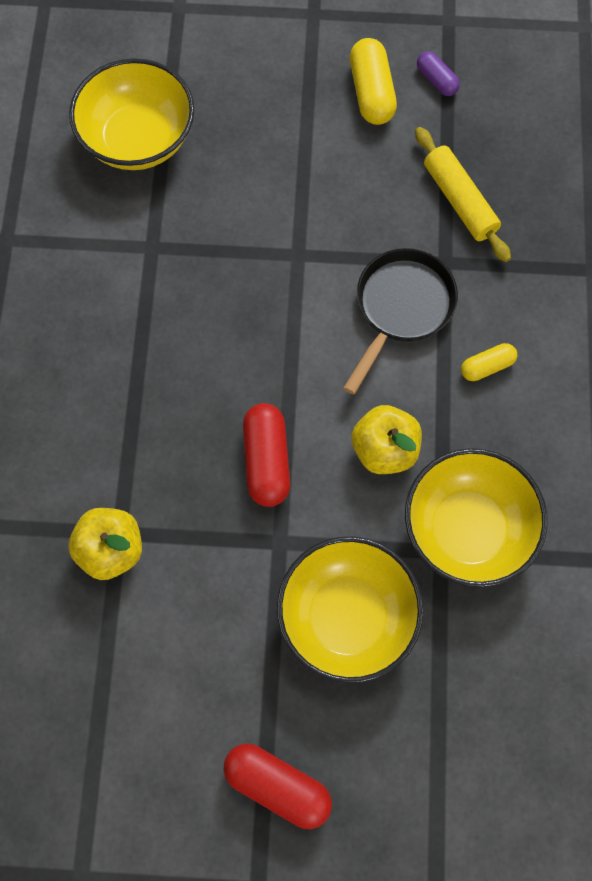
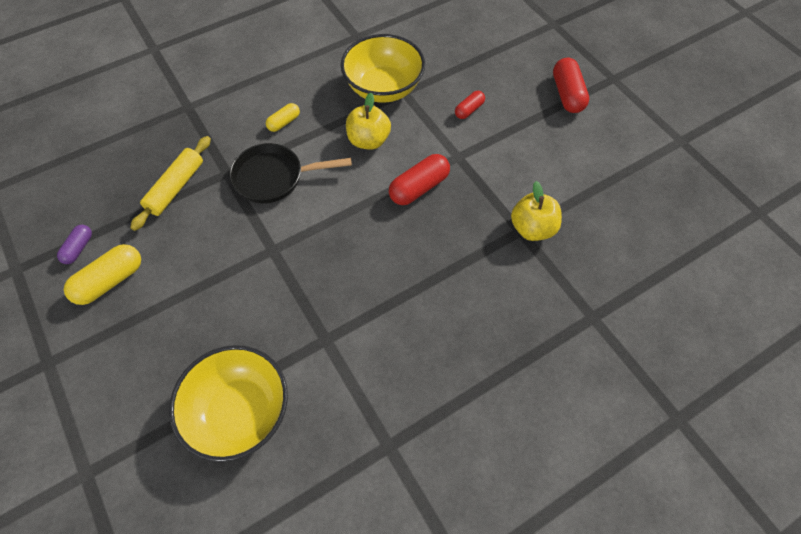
camera: 125 degrees left, 10 degrees down
yellow bowl [277,536,424,683] -> red capsule [455,91,485,119]
yellow capsule [461,343,517,381] -> yellow capsule turned 75 degrees counterclockwise [266,103,300,132]

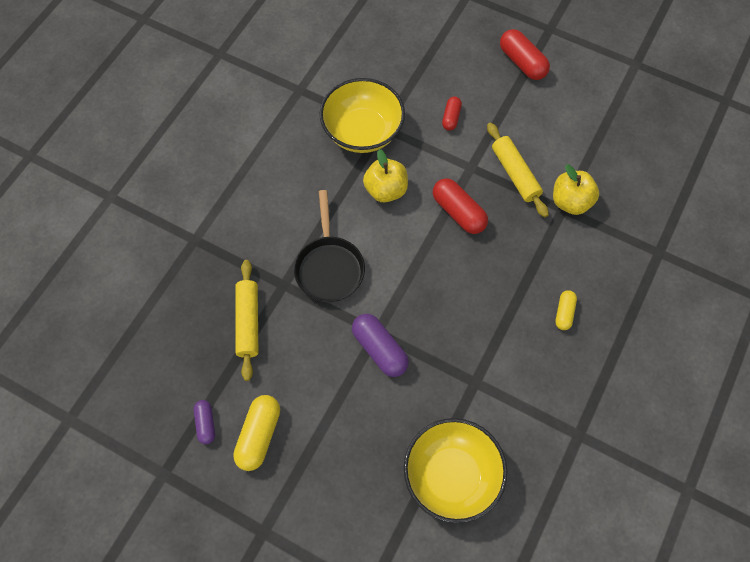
camera: 30 degrees left, 5 degrees up
black pan [229,143,352,204] -> black pan turned 60 degrees counterclockwise [294,190,365,302]
yellow capsule [266,103,300,132] -> yellow capsule moved to [555,290,577,330]
red capsule [389,154,450,205] -> red capsule turned 60 degrees counterclockwise [433,178,488,234]
none -> purple capsule [352,314,409,377]
none -> yellow rolling pin [487,123,549,217]

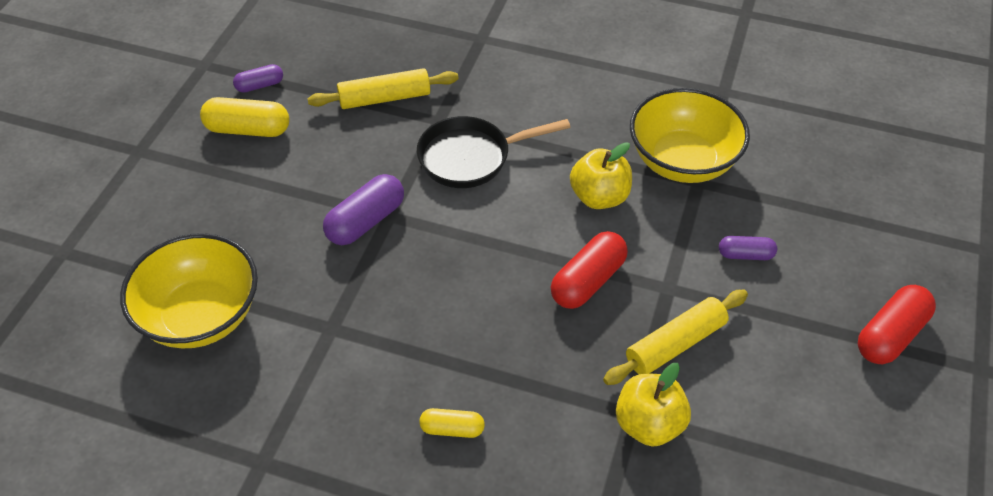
camera: 80 degrees right, 15 degrees down
red capsule [442,96,462,131] -> purple capsule [719,236,777,260]

